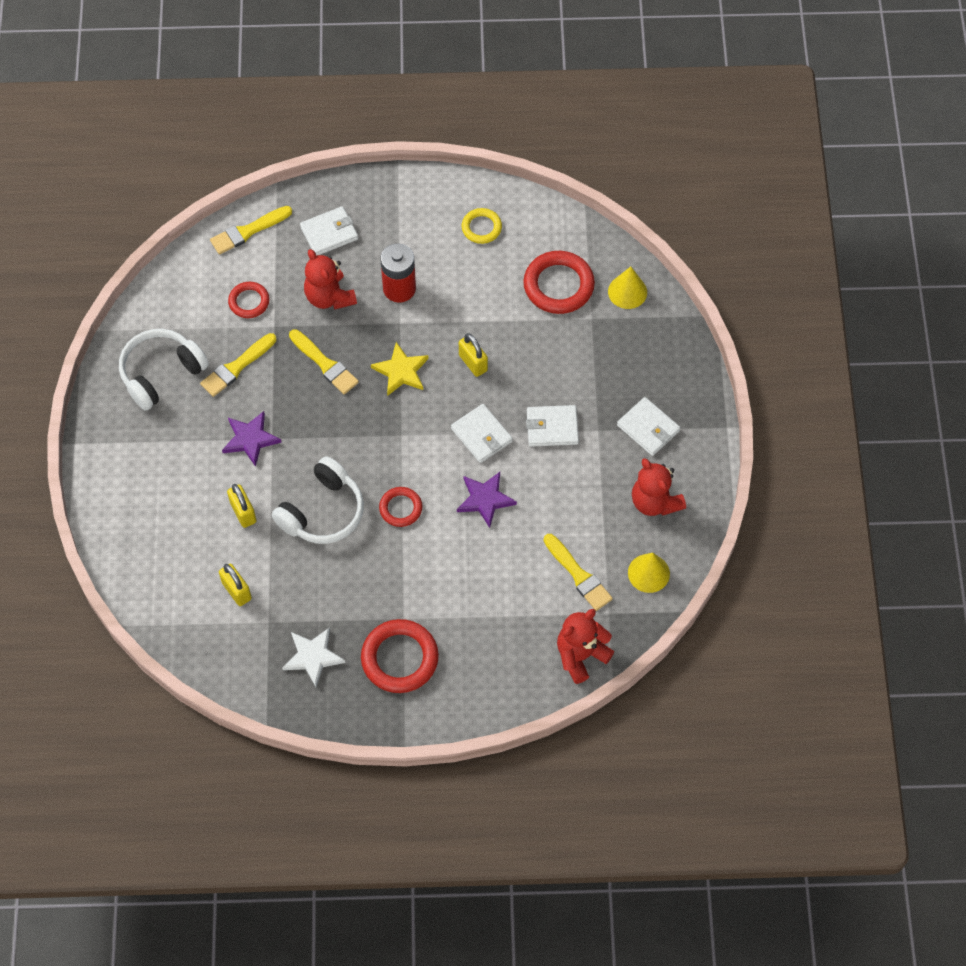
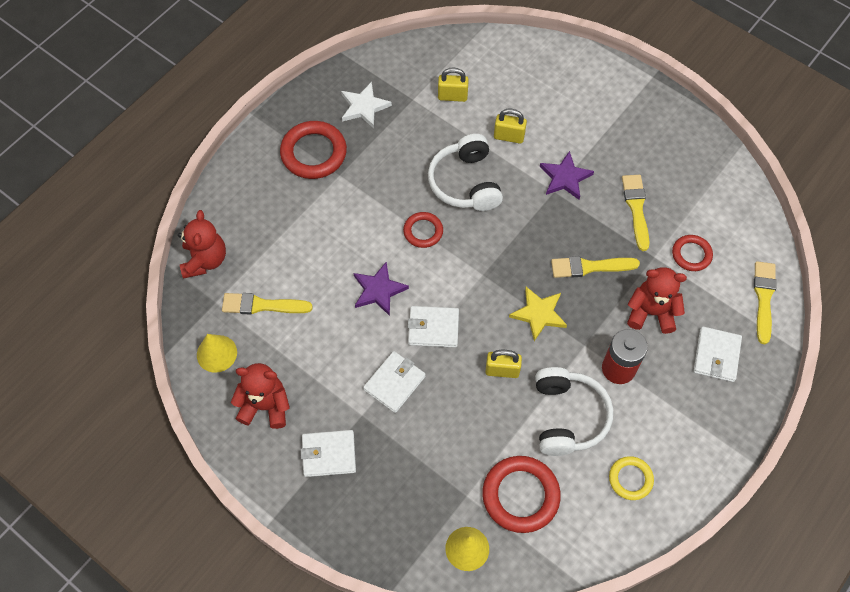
camera: 130 degrees right, 0 degrees up
white headphones [119,329,209,411] -> white headphones moved to [535,367,613,456]

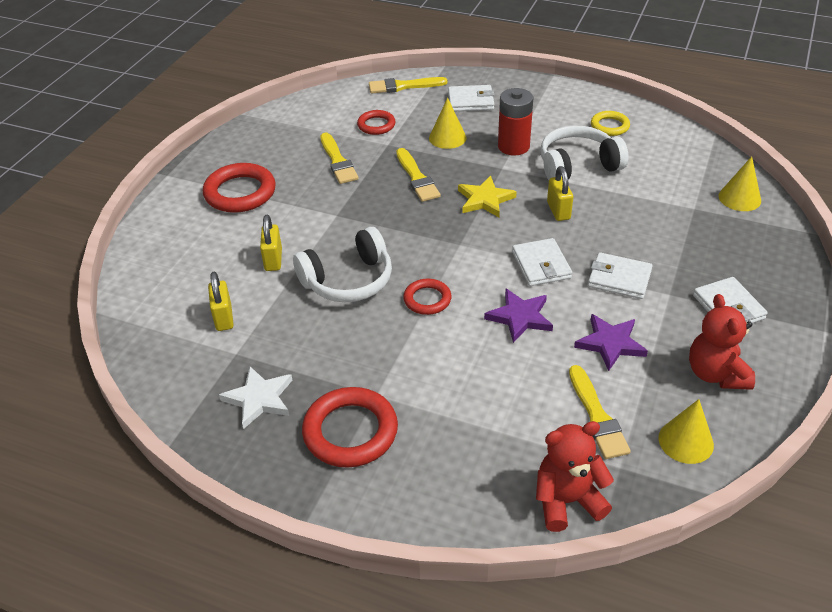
camera: 105 degrees left, 20 degrees down
red ring [482,456,561,533] -> red ring moved to [203,163,276,213]
purple star [540,151,594,200] -> purple star moved to [574,314,648,371]
yellow brush [622,175,650,251] -> yellow brush turned 90 degrees counterclockwise [320,132,359,184]
red teddy bear [627,267,687,334] -> yellow cone [429,98,466,149]

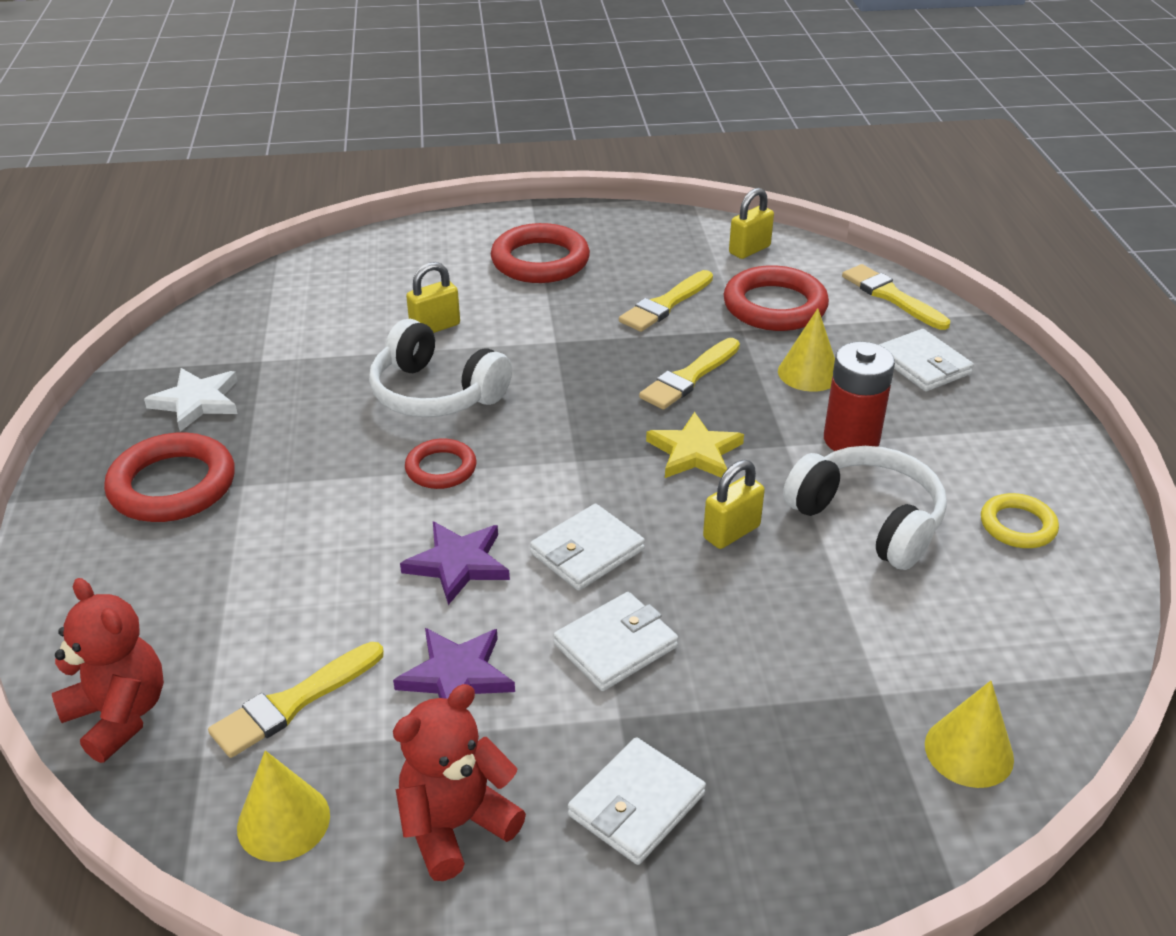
camera: 60 degrees right, 5 degrees down
yellow padlock [208,272,234,331] -> yellow padlock moved to [729,188,774,259]
red ring [357,110,396,135] -> red ring [724,265,829,331], size x1.73
white wallet [588,252,652,299] -> white wallet turned 60 degrees clockwise [554,592,678,691]

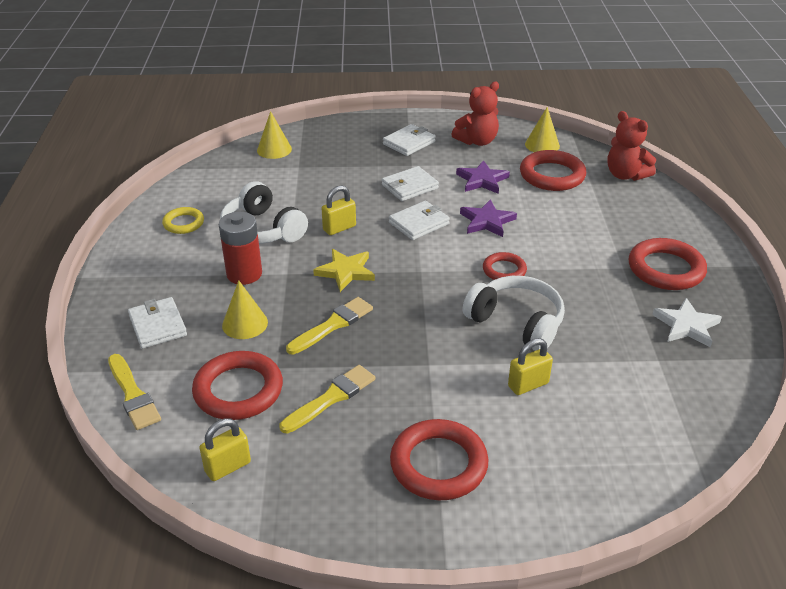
camera: 175 degrees left, 0 degrees up
yellow brush [208,642,384,758] -> red ring [520,150,586,191]

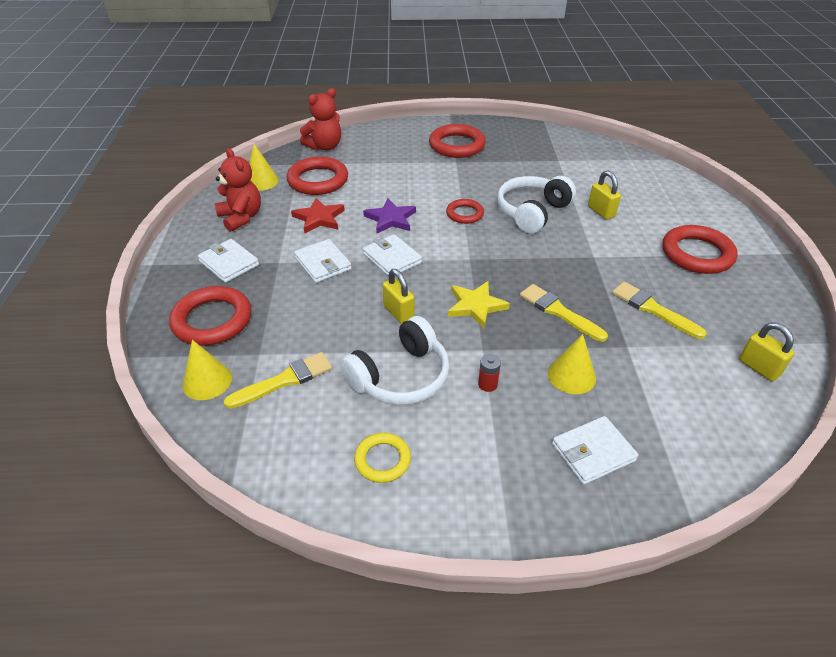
camera: 90 degrees left, 5 degrees up
yellow brush [108,354,161,430] -> yellow brush moved to [223,352,332,409]
red ring [192,351,283,420] -> red ring moved to [169,286,252,346]
red battery [218,212,262,285] -> red battery [478,354,501,392], size x0.48
purple star [456,160,510,194] -> red star [291,198,345,233]
white star [652,298,722,347] -> none

